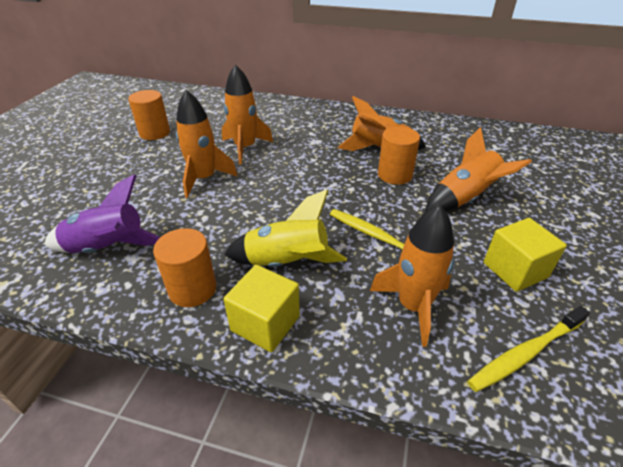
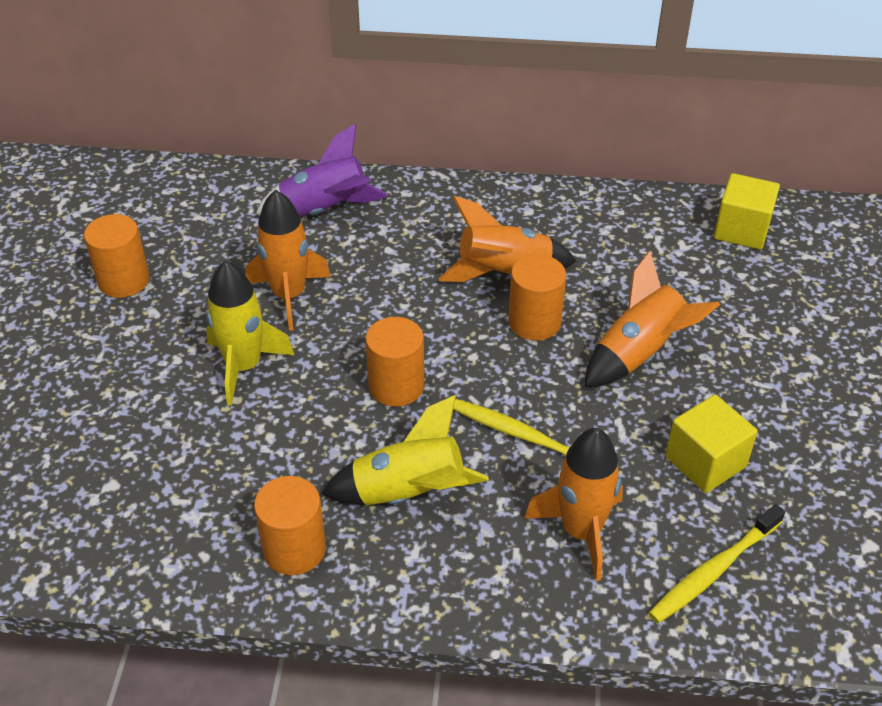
camera: 10 degrees left, 5 degrees up
purple rocket [45,175,160,253] -> purple rocket moved to [255,123,388,217]
orange rocket [176,90,238,198] -> yellow rocket [206,260,294,406]
yellow cube [223,265,300,352] -> yellow cube moved to [714,173,780,250]
none -> orange cylinder [365,317,424,407]

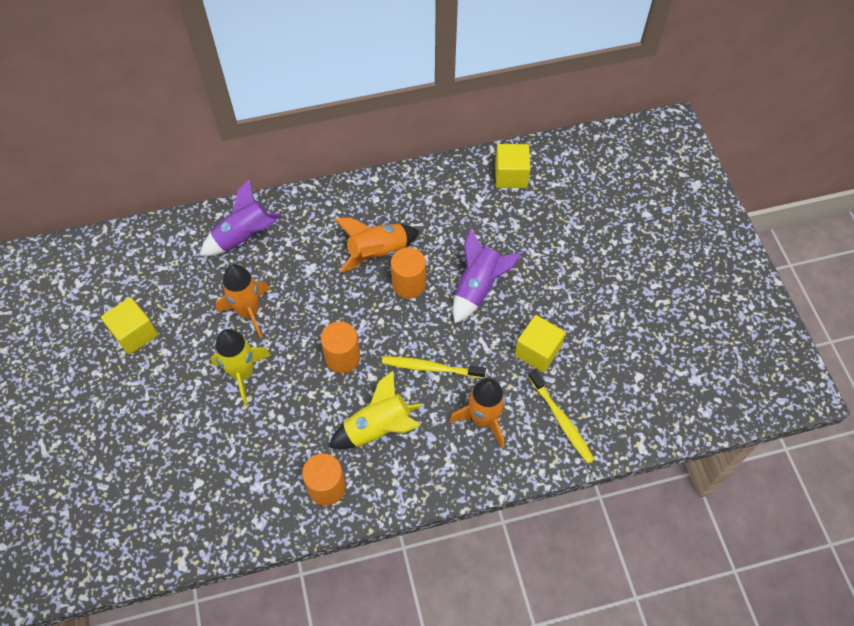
camera: 20 degrees left, 15 degrees up
orange cylinder [84,214,150,298] -> yellow cube [101,297,158,355]
orange rocket [585,251,720,387] -> purple rocket [453,228,522,323]
yellow toothbrush [648,504,785,623] -> yellow toothbrush turned 60 degrees counterclockwise [528,370,595,464]

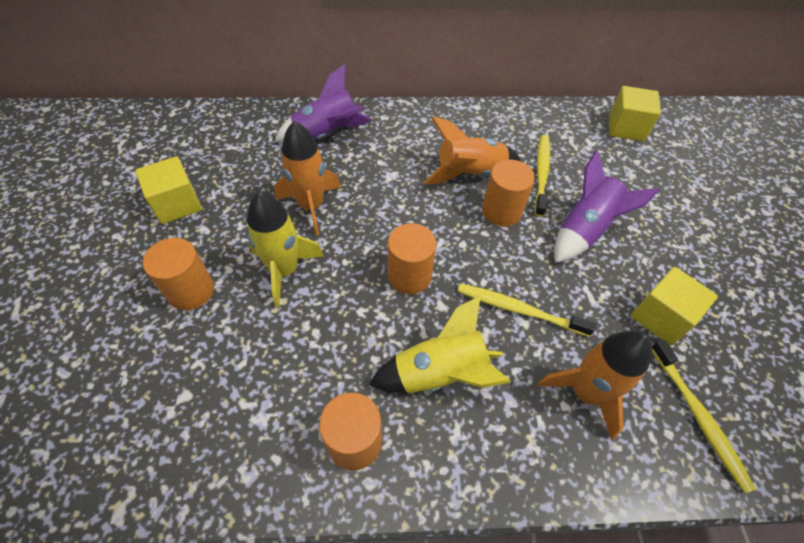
camera: 10 degrees right, 5 degrees down
none -> orange cylinder [143,238,214,310]
none -> yellow toothbrush [535,135,550,217]

